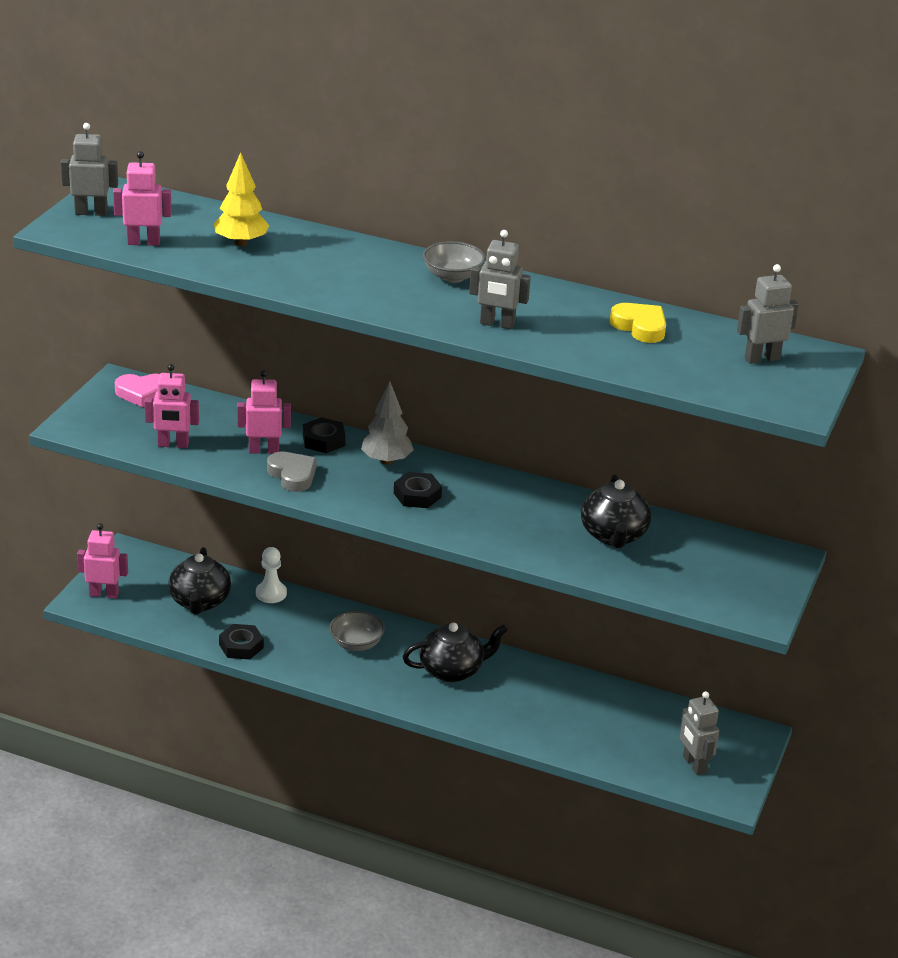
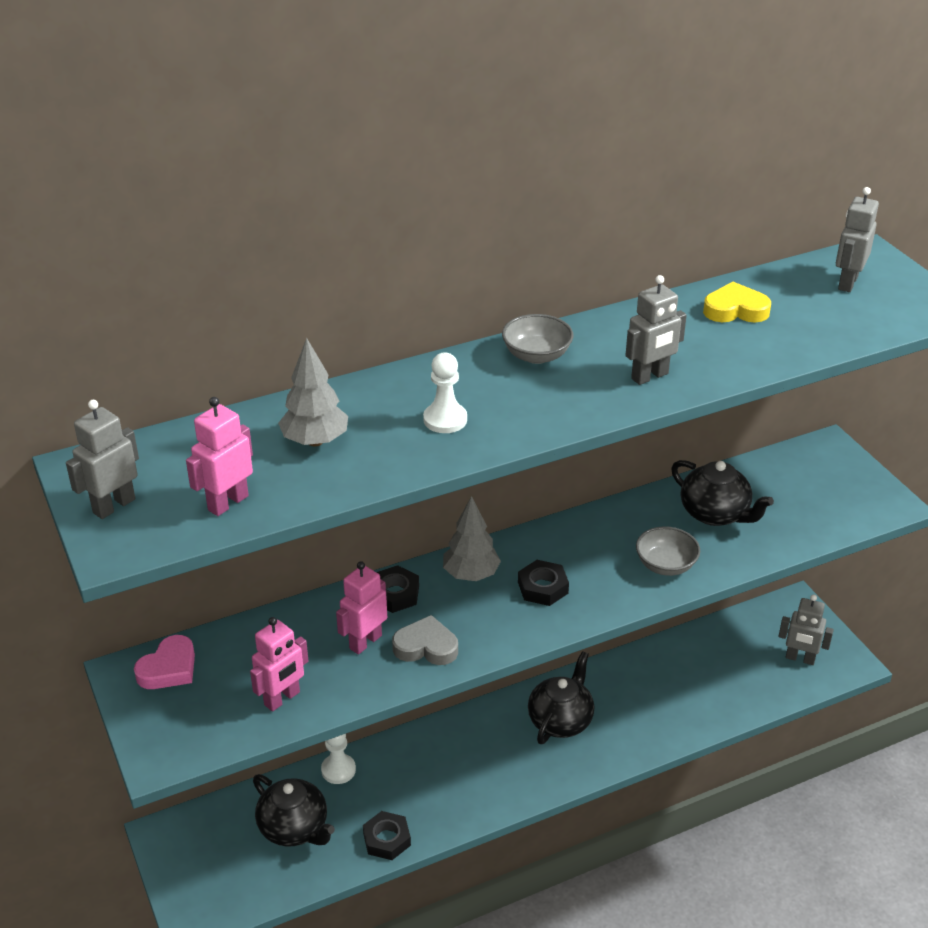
camera: 45 degrees left, 5 degrees up
pink robot [77,523,128,599] -> none
yellow tree [214,152,269,246] -> grey tree [278,338,348,446]
grey bowl [329,611,385,651] -> grey bowl moved to [636,526,700,576]
none -> white pawn [423,353,467,433]

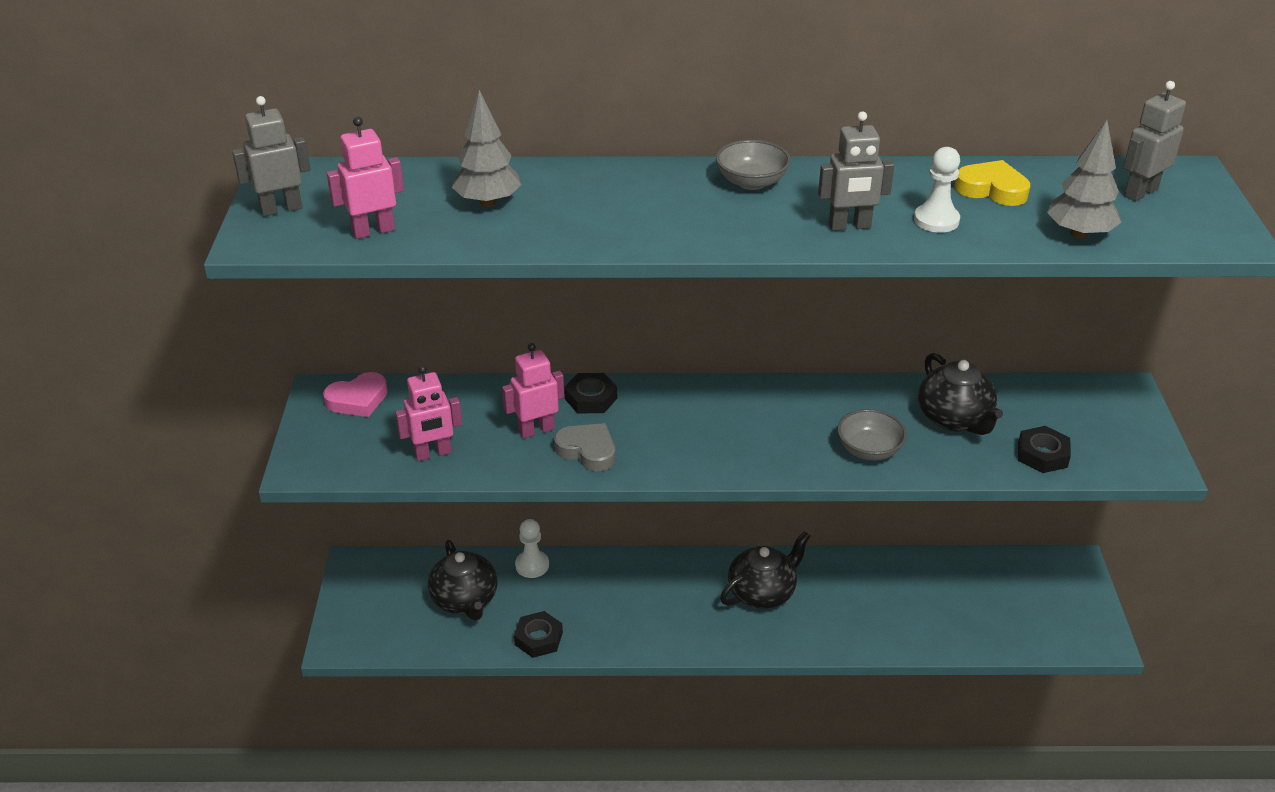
camera: 25 degrees right, 0 degrees up
white pawn [423,353,467,433] -> white pawn moved to [914,147,960,233]
grey tree [443,496,501,581] -> grey tree moved to [1047,120,1121,239]
black nut [518,560,569,606] -> black nut moved to [1018,426,1071,473]
grey robot [779,595,834,665] -> none

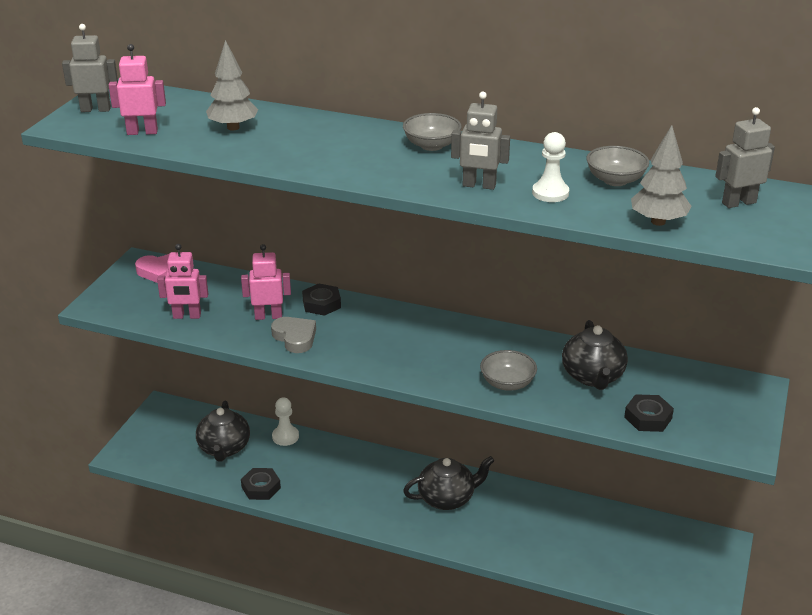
camera: 20 degrees right, 5 degrees down
yellow heart [954,160,1030,206] -> grey bowl [586,146,649,186]

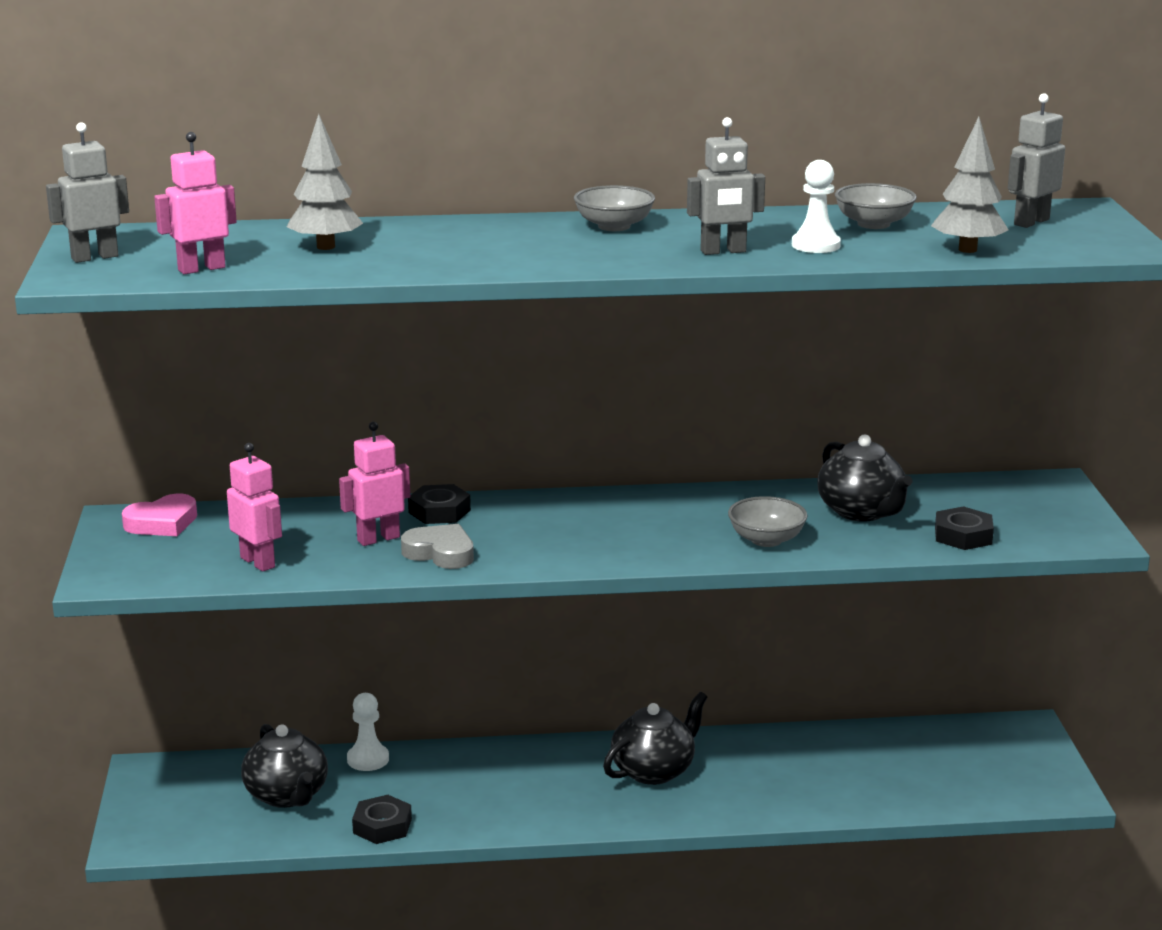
camera: 25 degrees left, 10 degrees down
pink robot [157,244,208,319] -> pink robot turned 105 degrees counterclockwise [227,443,282,572]

